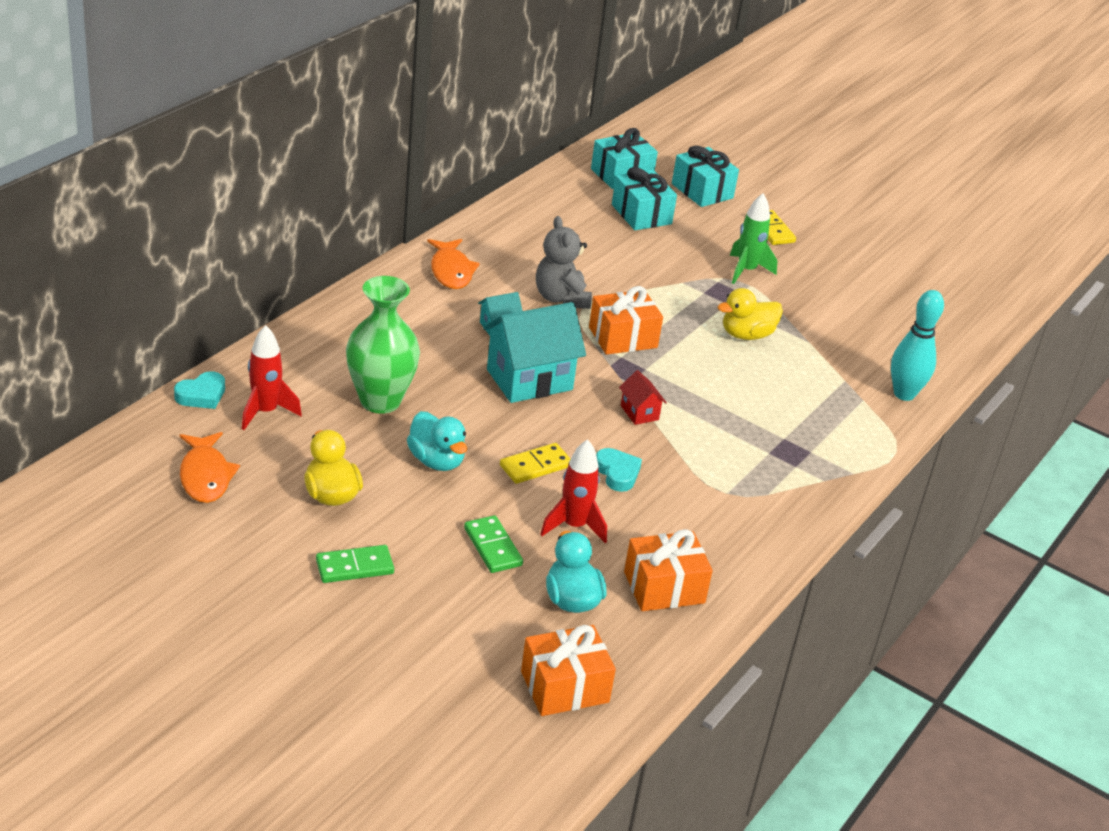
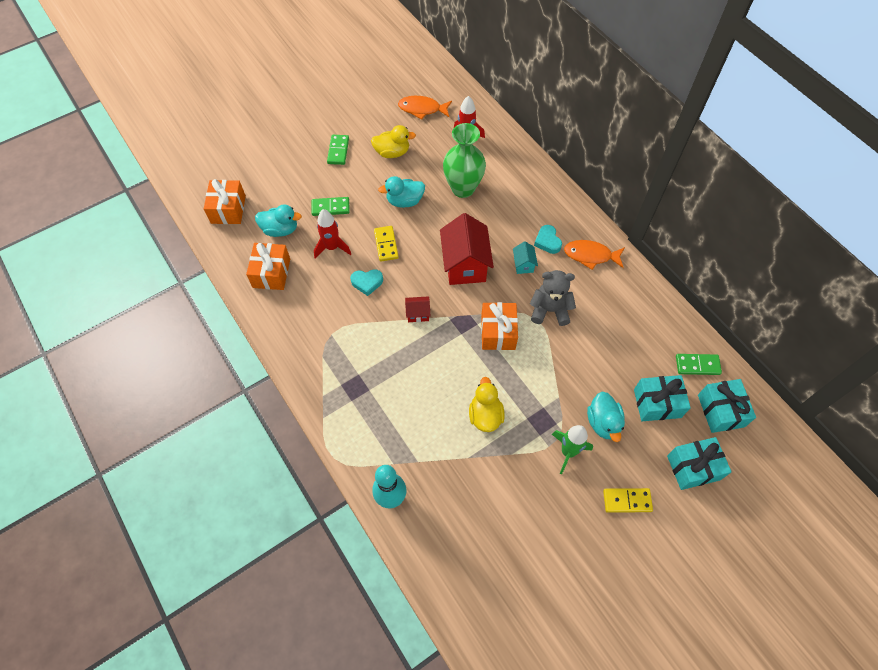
camera: 115 degrees right, 25 degrees up
turquoise heart [174,371,225,409] -> turquoise heart moved to [534,225,562,254]
turquoise house [483,302,586,403] -> red house [440,213,494,285]
none -> turquoise duck [587,392,625,442]
none -> green domino [676,354,722,375]

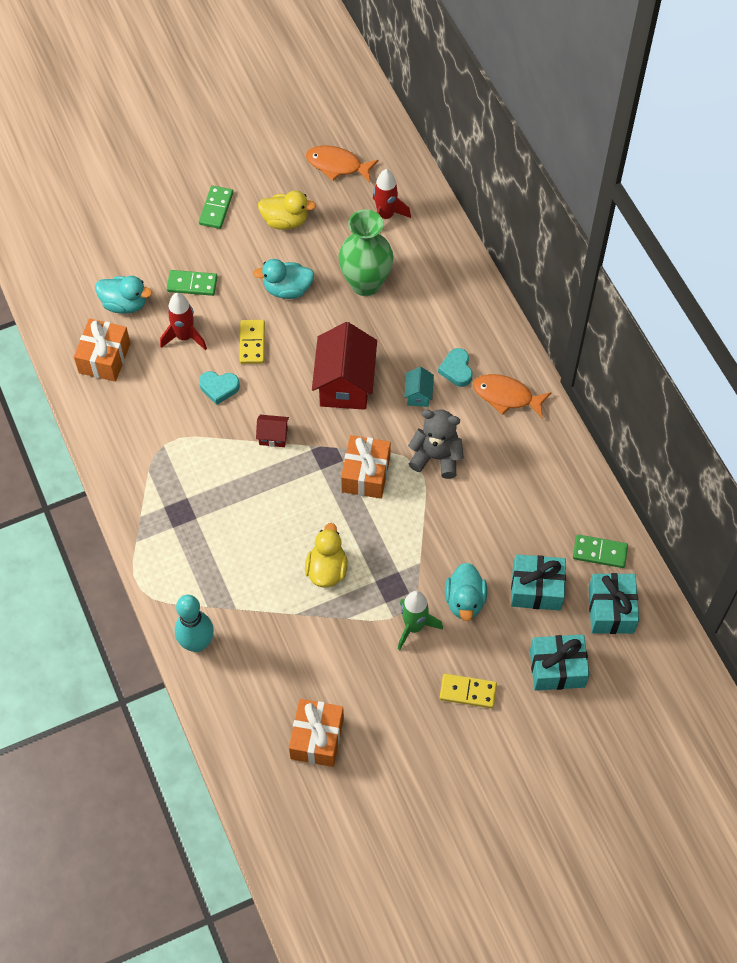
camera: 10 degrees right, 0 degrees up
orange gift [204,179,246,224] -> orange gift moved to [289,699,344,767]

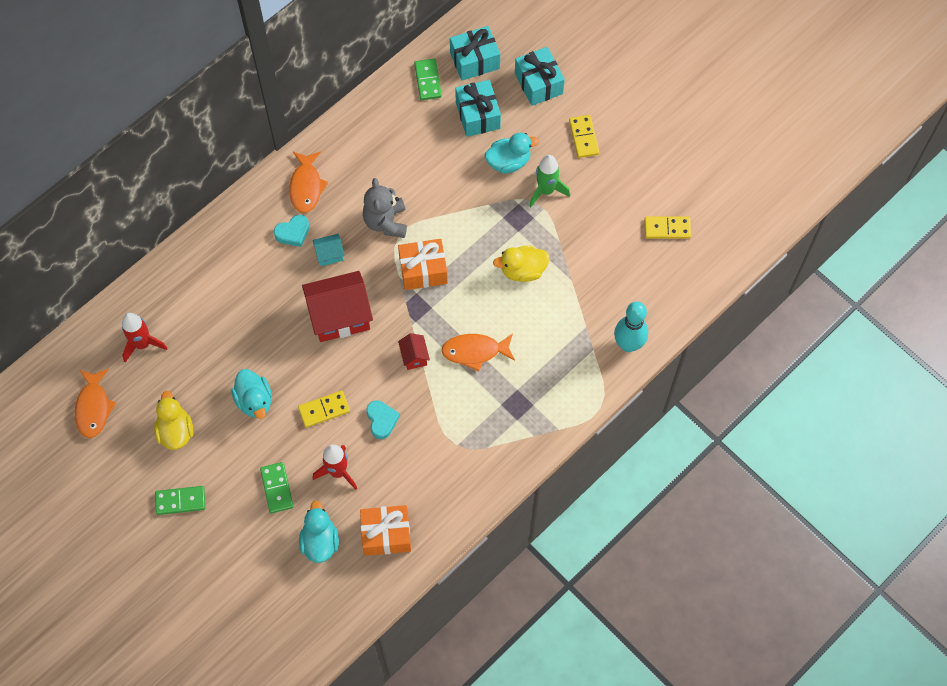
camera: 110 degrees left, 5 degrees up
orange gift [289,699,344,767] -> yellow domino [644,216,691,239]
green vase [338,209,394,296] -> none
none -> orange fish [441,333,515,371]

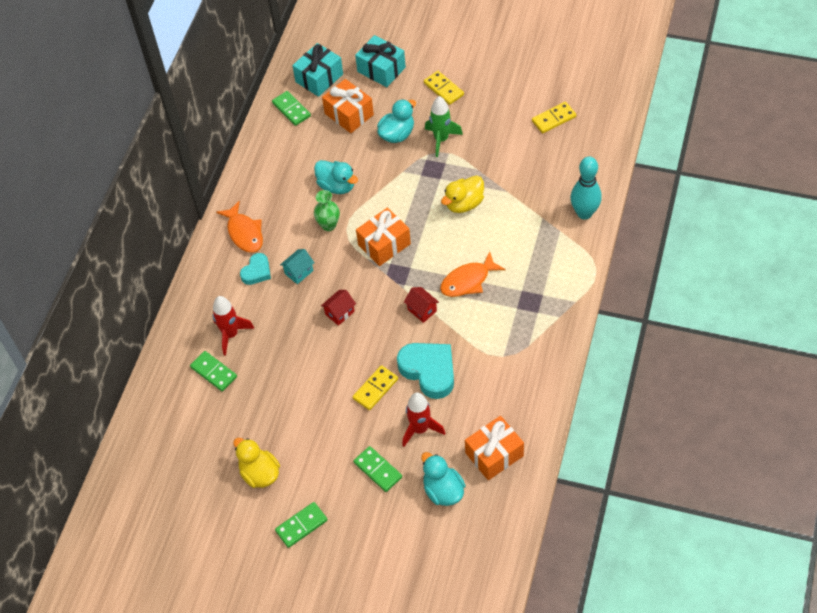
camera: 25 degrees left, 10 degrees down
orange fish [75,369,116,438] -> none
red rocket [122,313,168,363] -> red rocket moved to [212,296,254,356]
turquoise duck [231,369,272,419] -> turquoise duck moved to [314,160,358,194]
red house [302,271,373,342] -> red house [321,290,356,326], size x0.46
grey teddy bear [363,178,407,238] -> green vase [314,190,340,231]
turquoise heart [366,400,400,439] -> turquoise heart [397,343,454,399], size x1.76
turquoise gift [455,80,501,137] -> orange gift [322,79,374,133]
none -> green domino [190,351,237,391]

